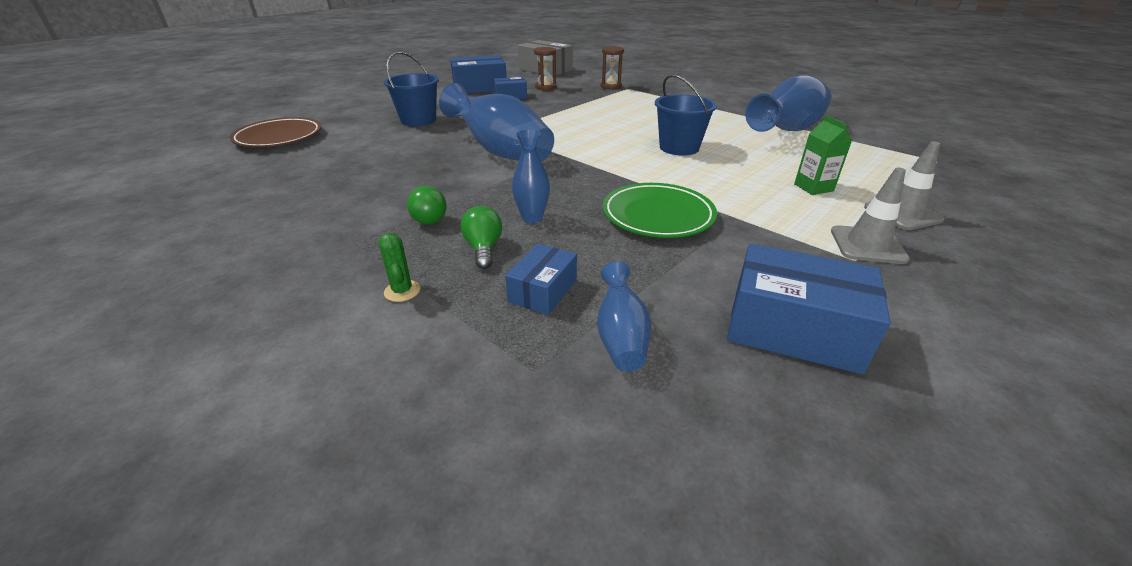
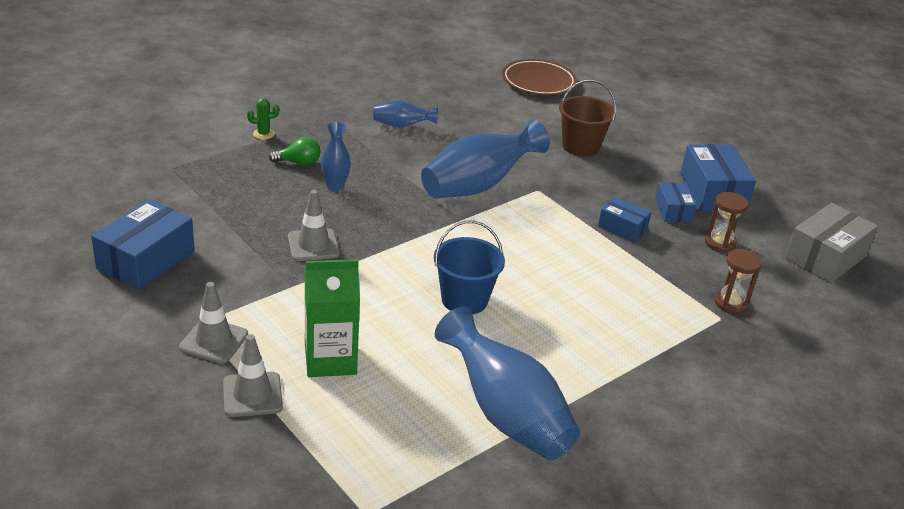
camera: 95 degrees right, 0 degrees up
blue bucket [384,51,439,126] -> brown bucket [559,80,616,157]
green light bulb [407,186,447,225] -> none
blue box [505,243,577,315] -> blue box moved to [598,197,651,242]
blue vase [597,262,651,371] -> blue vase moved to [373,100,438,127]
green plate [603,183,717,238] -> grey traffic cone [288,190,340,261]
green carton [794,115,852,195] -> green carton [305,259,360,377], size x1.65

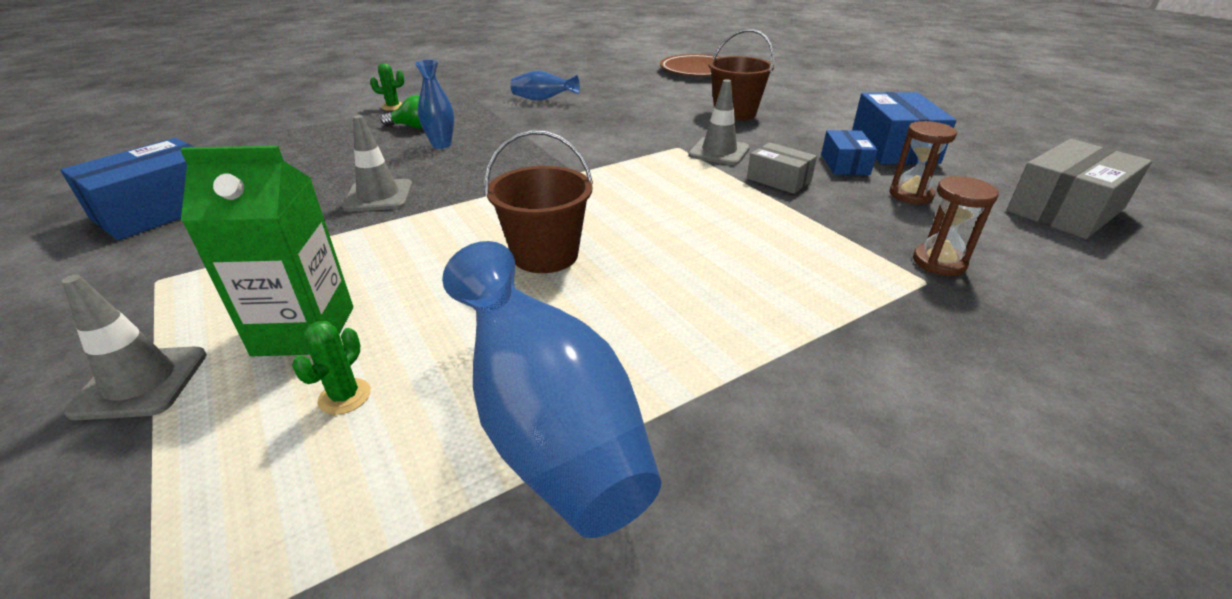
camera: 10 degrees right, 0 degrees up
grey traffic cone [179,282,248,364] -> grey traffic cone moved to [688,79,750,165]
blue vase [421,120,550,199] -> none
blue bucket [434,221,505,315] -> brown bucket [484,130,593,273]
blue box [598,197,651,242] -> grey box [747,142,817,194]
none -> green cactus [292,321,371,415]

